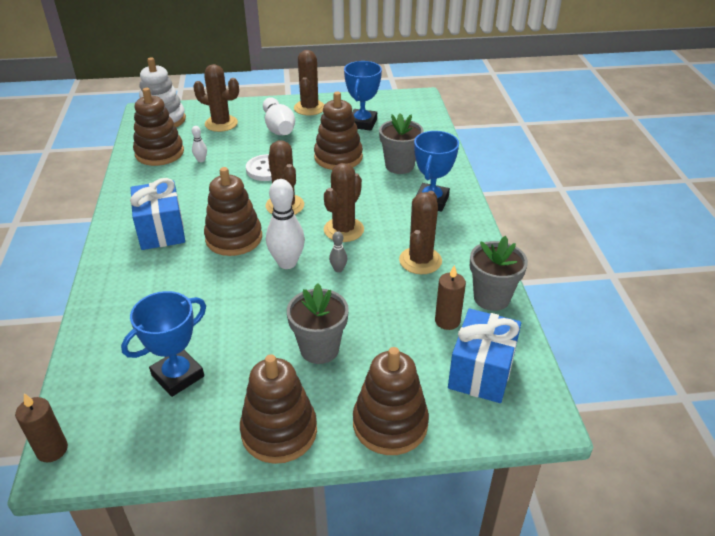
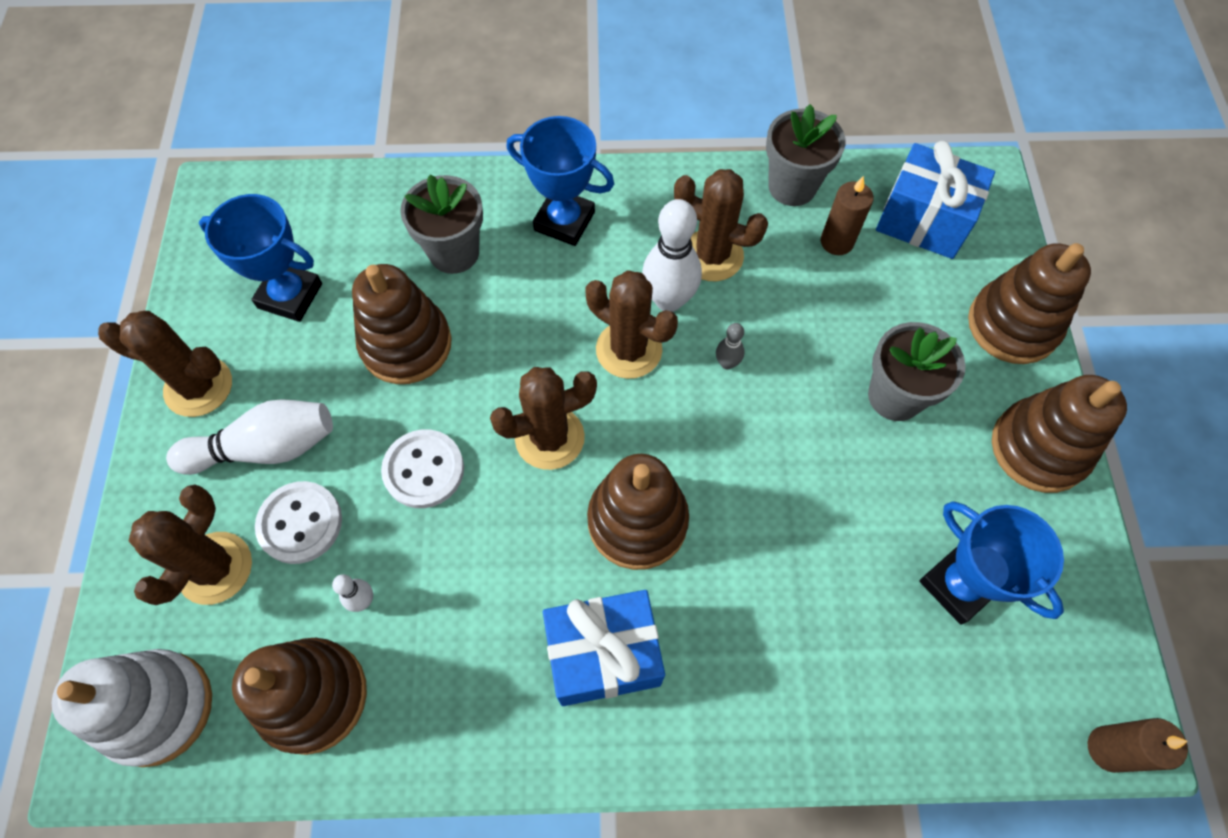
camera: 85 degrees left, 25 degrees up
white bowling pin [266,179,305,269] -> white bowling pin moved to [642,199,702,312]
none -> white button [255,481,342,564]

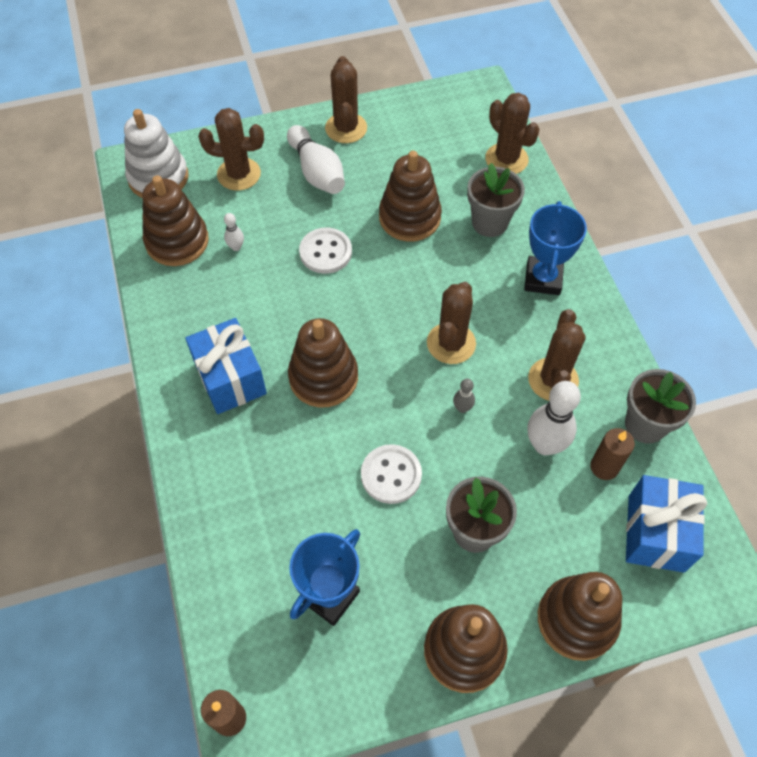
camera: 75 degrees right, 5 degrees down
blue trophy [199,194,322,322] -> none
white button [255,481,342,564] -> white button moved to [361,444,422,504]
brown cactus [490,367,597,470] -> brown cactus moved to [485,93,540,174]
white bowling pin [642,199,702,312] -> white bowling pin moved to [528,381,581,456]

